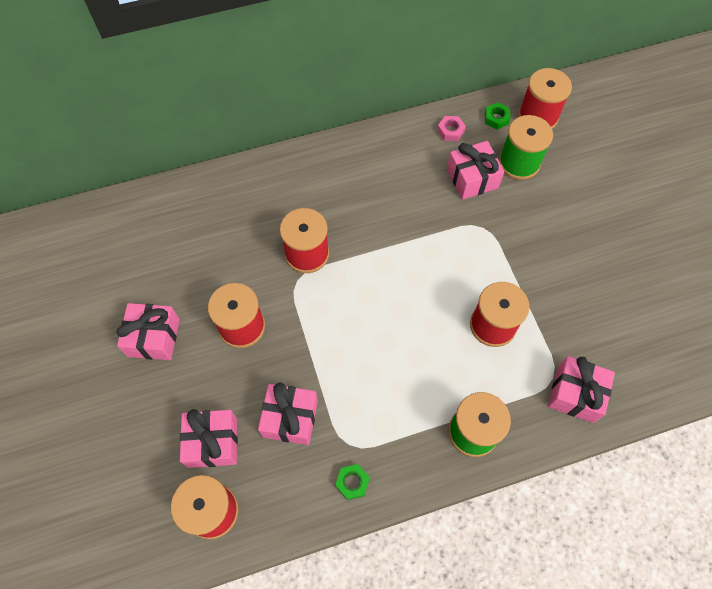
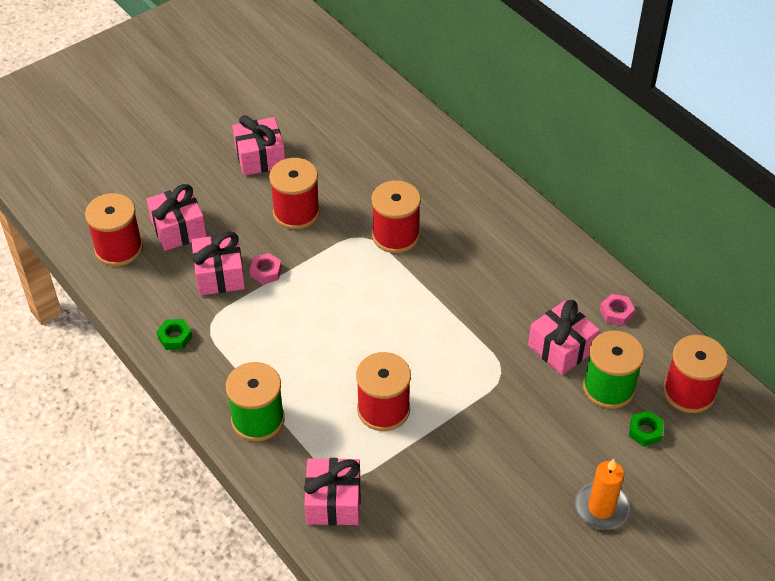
camera: 70 degrees right, 15 degrees down
green nut [485,102,510,129] -> green nut moved to [629,411,664,447]
none -> pink nut [250,253,282,285]
none -> orange candle [574,459,630,530]

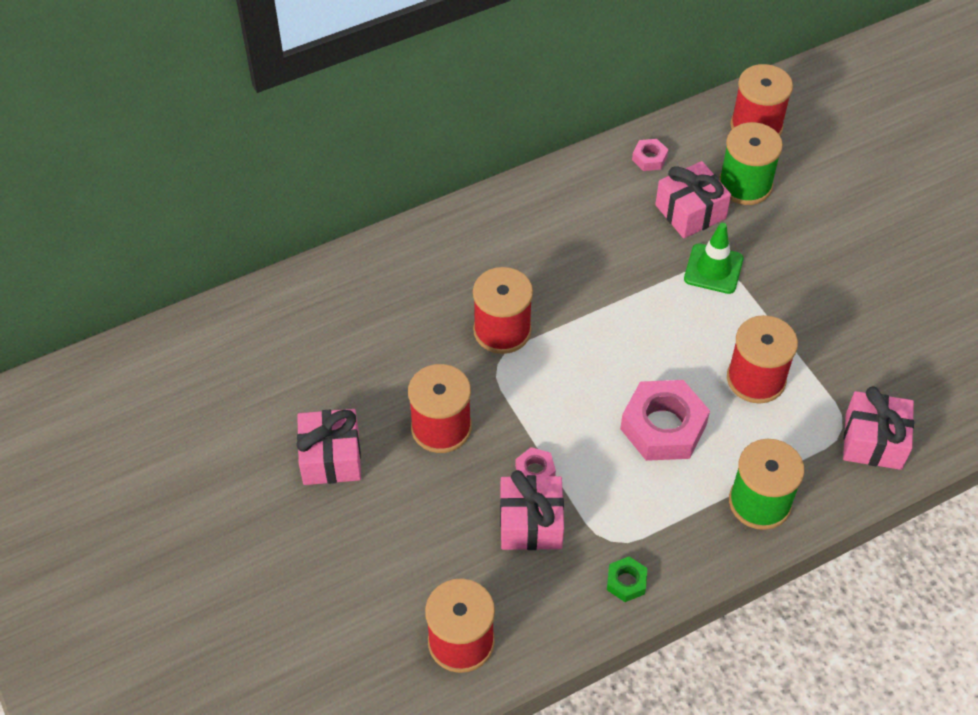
camera: 80 degrees left, 5 degrees up
pink gift [146,184,207,251] -> none
orange candle [574,459,630,530] -> none
green nut [629,411,664,447] -> none
none -> pink nut [620,380,710,461]
none -> green traffic cone [684,223,744,294]

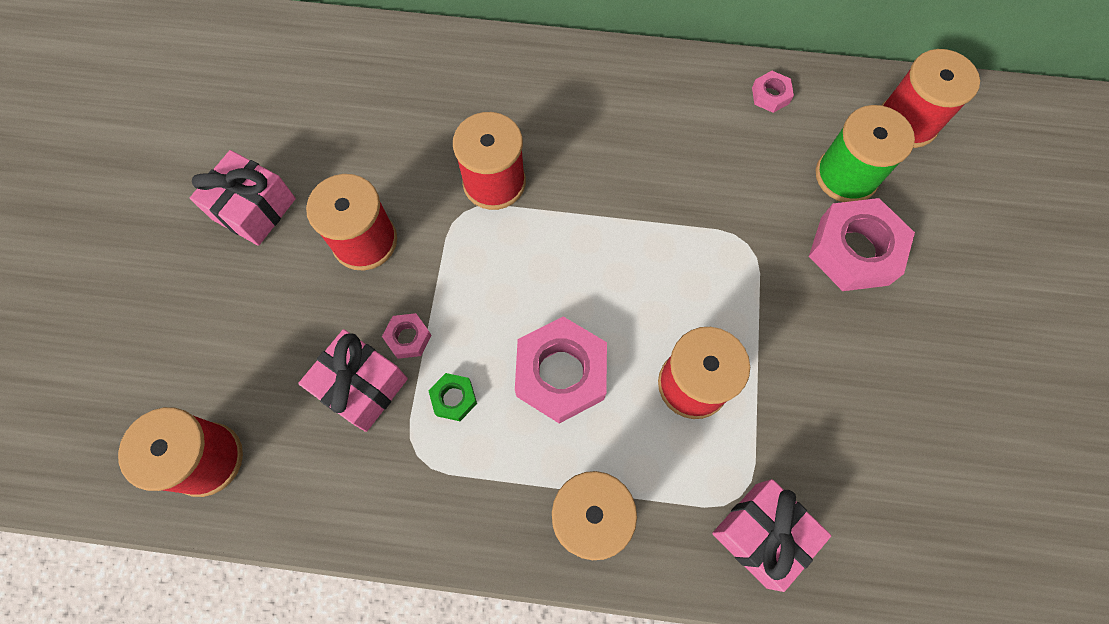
camera: 35 degrees right, 15 degrees up
green nut [607,557,647,602] -> green nut moved to [428,373,477,421]
pink gift [655,161,731,238] -> none
green traffic cone [684,223,744,294] -> none
none -> pink nut [809,198,915,291]

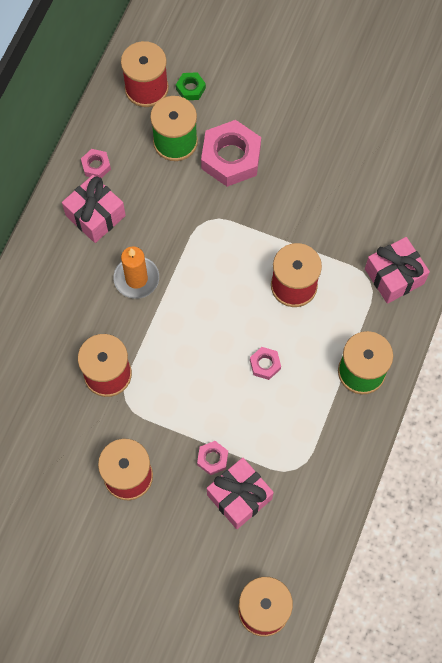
camera: 75 degrees left, 0 degrees up
pink gift [190,150,296,246] -> pink gift moved to [62,175,126,243]
green nut [428,373,477,421] -> green nut moved to [176,72,206,100]
pink nut [515,316,607,424] -> pink nut [250,347,281,380], size x0.47
none -> orange candle [114,247,159,299]

